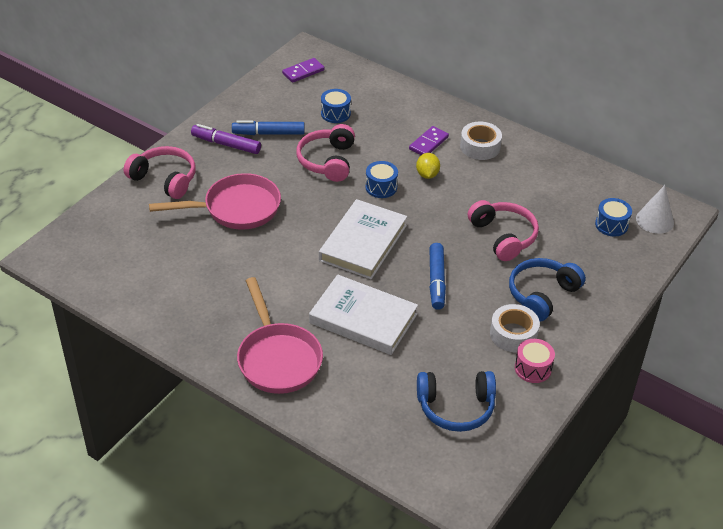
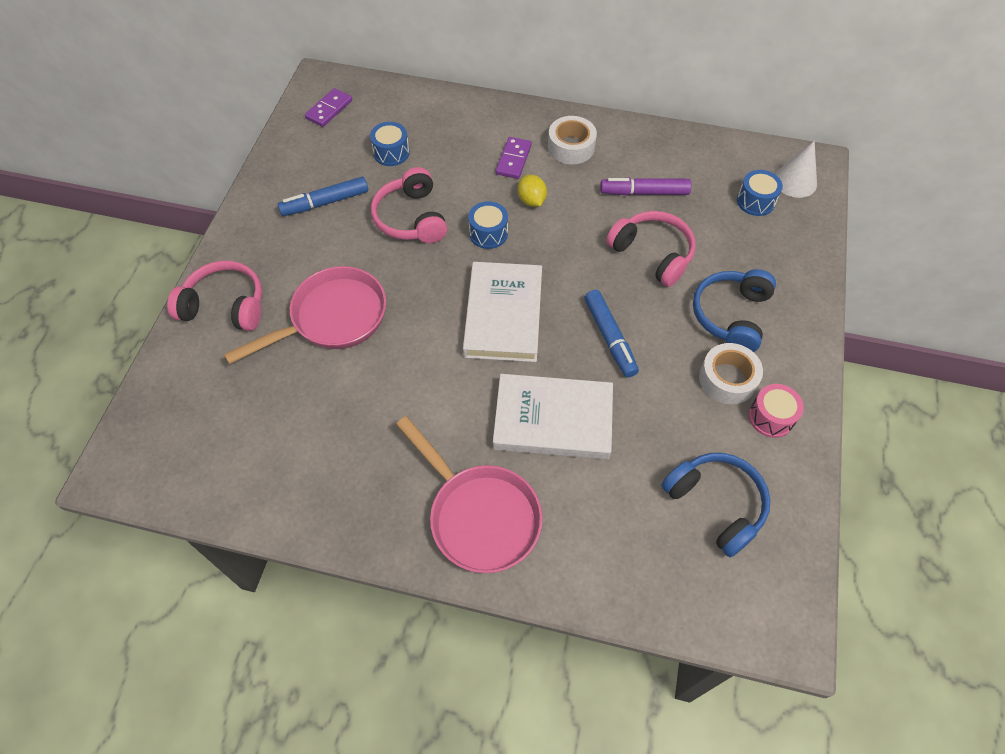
camera: 20 degrees left, 15 degrees up
purple marker [191,124,261,154] -> purple marker moved to [600,178,692,196]
blue headphones [417,371,496,432] -> blue headphones turned 105 degrees counterclockwise [661,453,771,557]

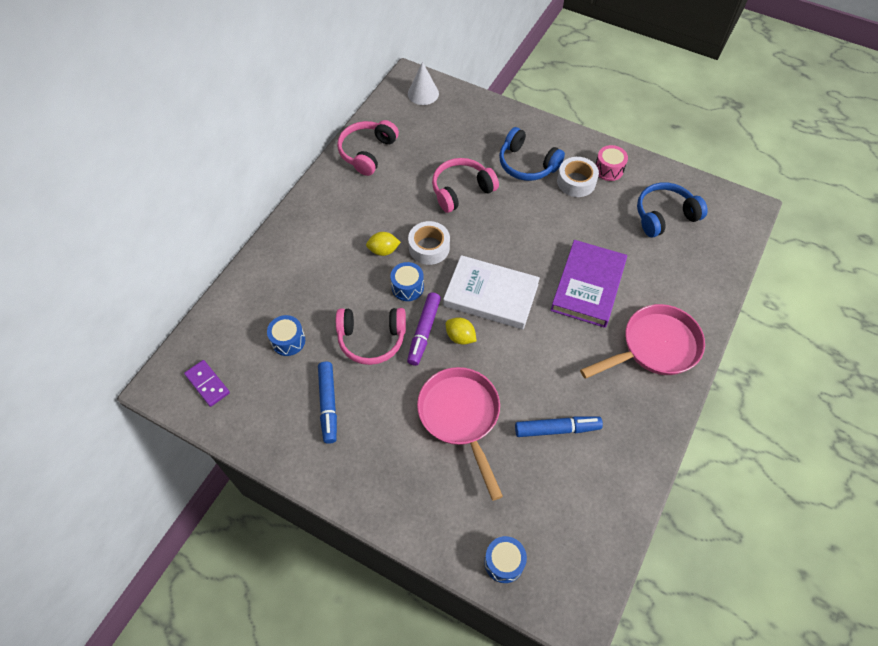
camera: 75 degrees left, 0 degrees up
pink headphones [167,261,262,331] -> pink headphones moved to [337,120,399,176]
white book [493,374,613,460] -> purple book [551,240,627,328]
purple domino [496,137,532,179] -> none
white tape [548,116,597,164] -> white tape moved to [408,221,450,265]
blue marker [584,290,639,378] -> blue marker moved to [515,416,603,437]
purple marker [600,178,692,196] -> purple marker moved to [407,293,441,366]
blue drum [737,170,783,216] -> blue drum moved to [484,536,527,583]
none -> yellow lemon [446,317,477,345]

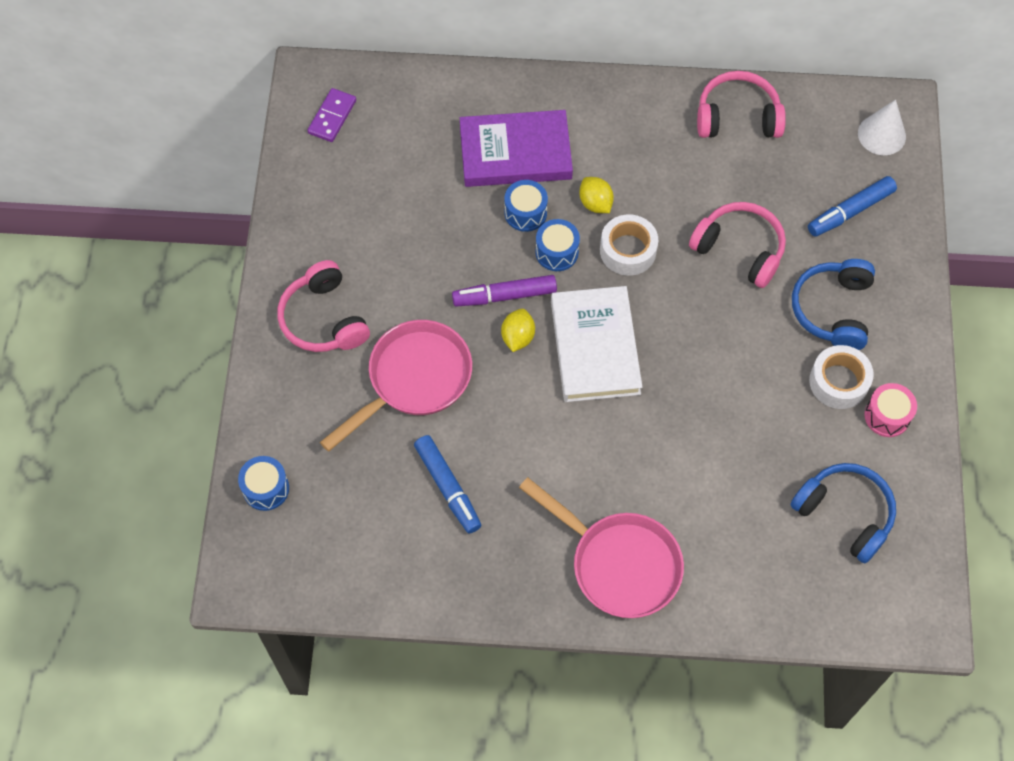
camera: 65 degrees right, 5 degrees up
blue drum [267,315,305,356] -> blue drum moved to [504,180,548,232]
blue marker [318,362,337,444] -> blue marker moved to [808,176,897,237]
pink headphones [336,308,406,365] -> pink headphones moved to [277,260,370,352]
purple book [551,240,627,328] -> purple book moved to [460,110,573,187]

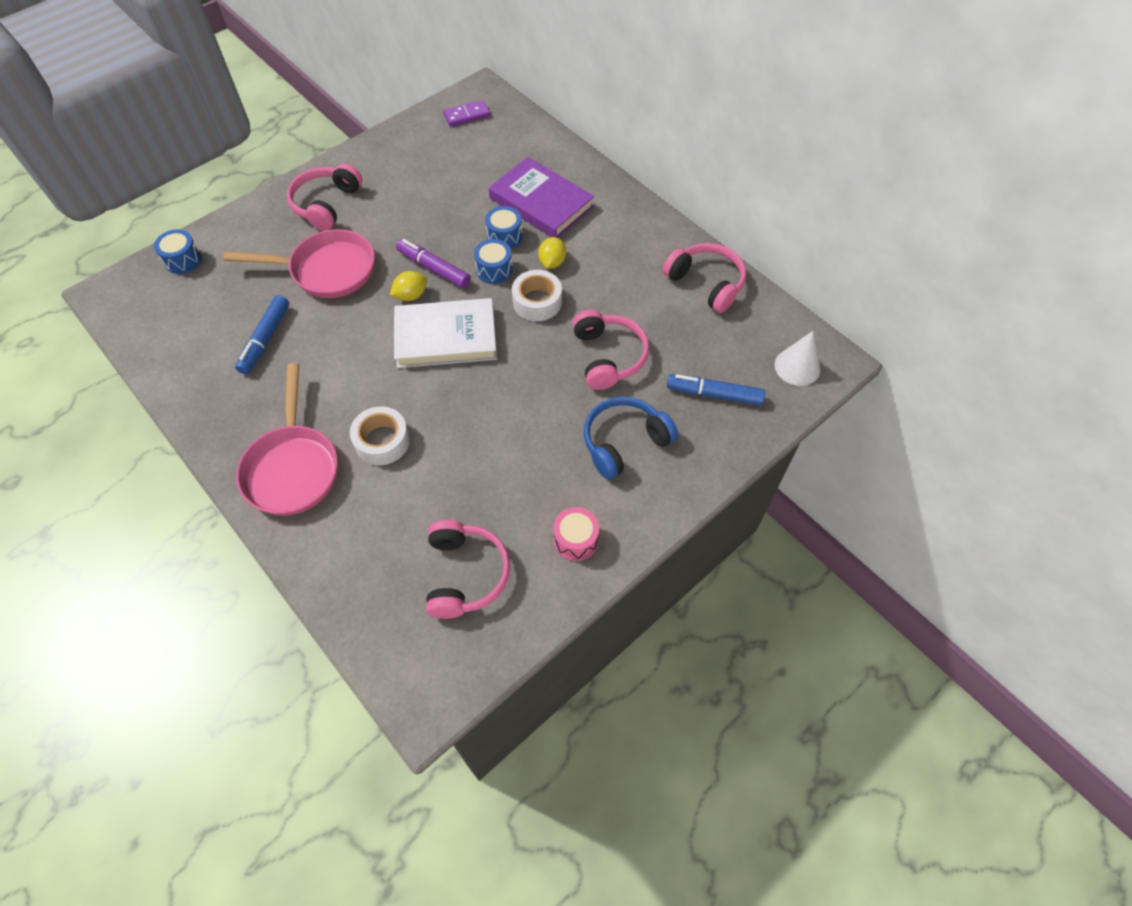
camera: 45 degrees right, 5 degrees down
white book [551,286,642,402] -> white book turned 45 degrees clockwise [394,298,497,368]
blue headphones [790,463,896,563] -> pink headphones [426,520,510,619]
white tape [809,345,874,409] -> white tape moved to [350,406,410,465]

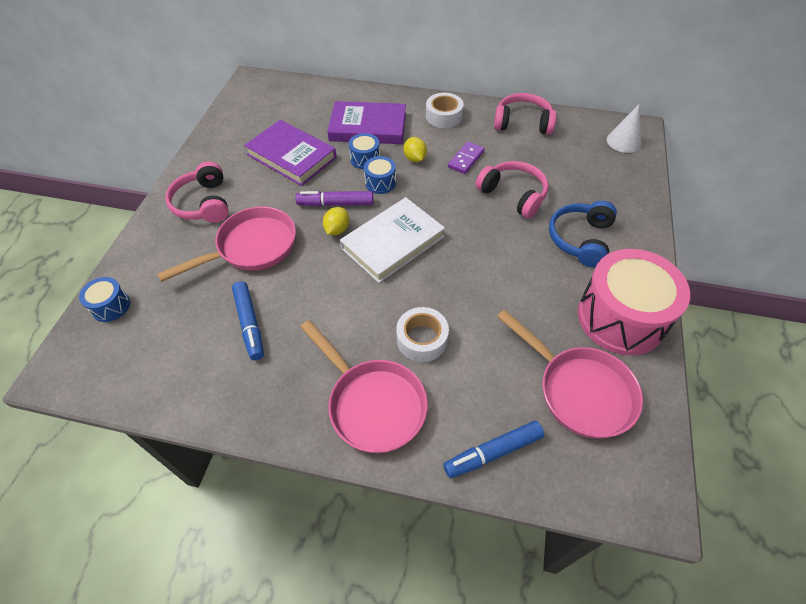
camera: 35 degrees left, 5 degrees down
pink headphones [426,520,510,619] -> pink pan [497,310,643,439]
purple domino [443,100,490,127] -> purple domino moved to [448,141,485,174]
white tape [512,270,562,321] -> white tape moved to [426,93,464,128]
pink drum [553,507,599,561] -> pink drum [578,249,690,356], size x2.25
blue marker [667,374,765,406] -> blue marker moved to [443,421,544,478]
none -> purple book [244,120,337,186]

